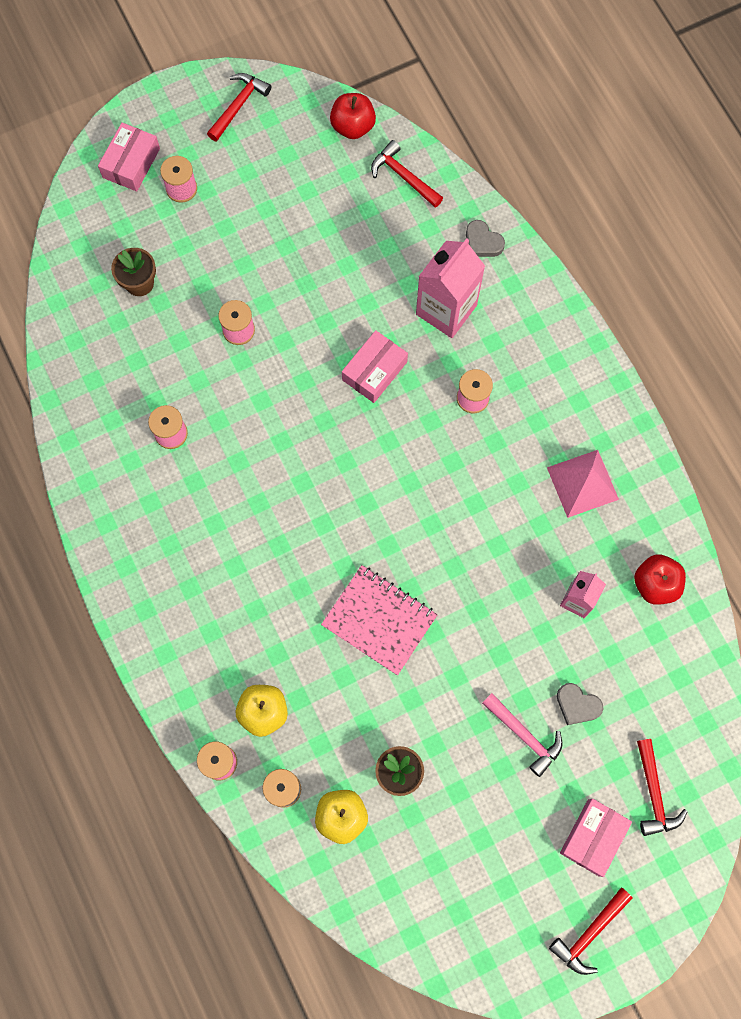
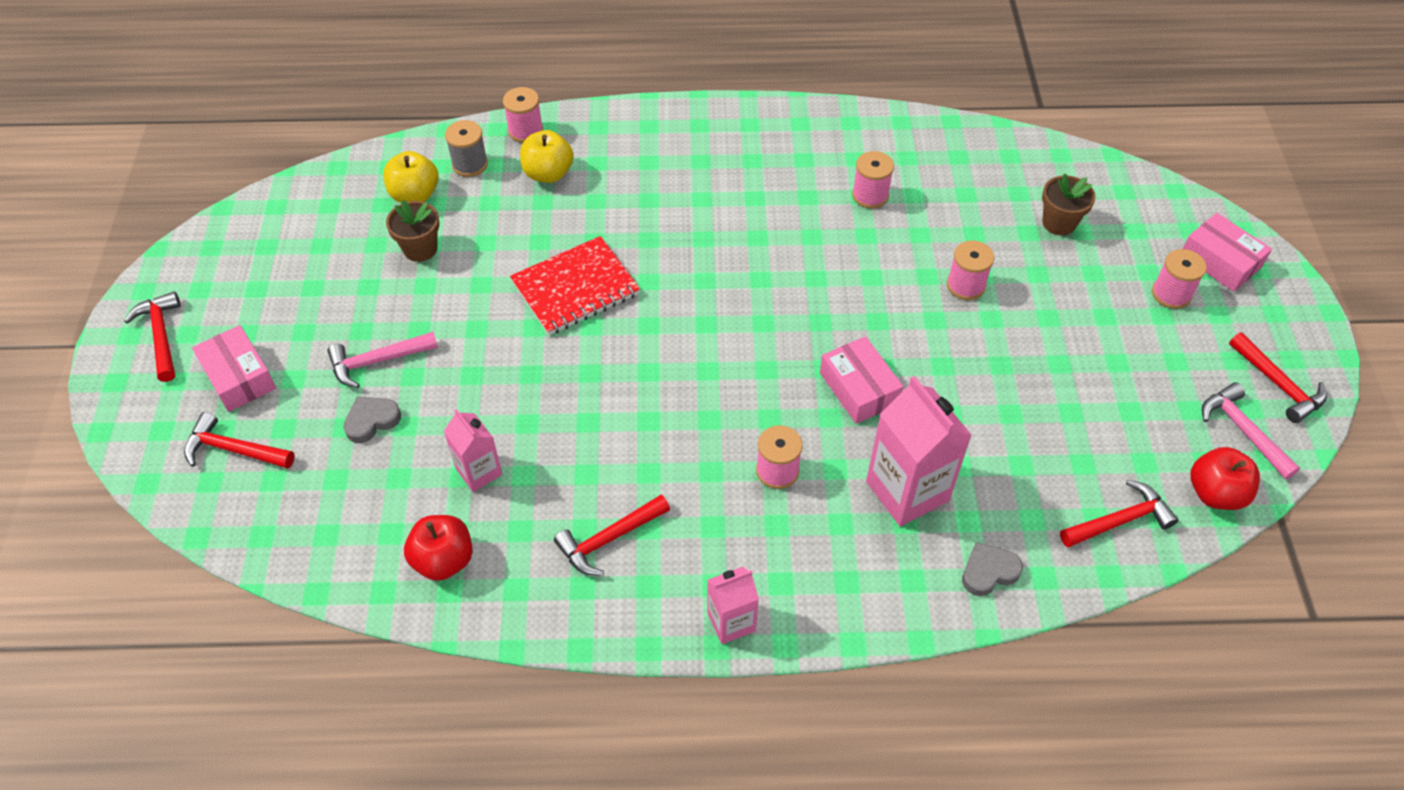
camera: 115 degrees right, 20 degrees down
pink notebook [321,565,438,675] -> red notebook [510,236,640,335]
pink pyramid [547,450,619,518] -> red hammer [554,495,670,576]
none -> pink carton [707,567,759,644]
none -> pink hammer [1202,382,1300,479]

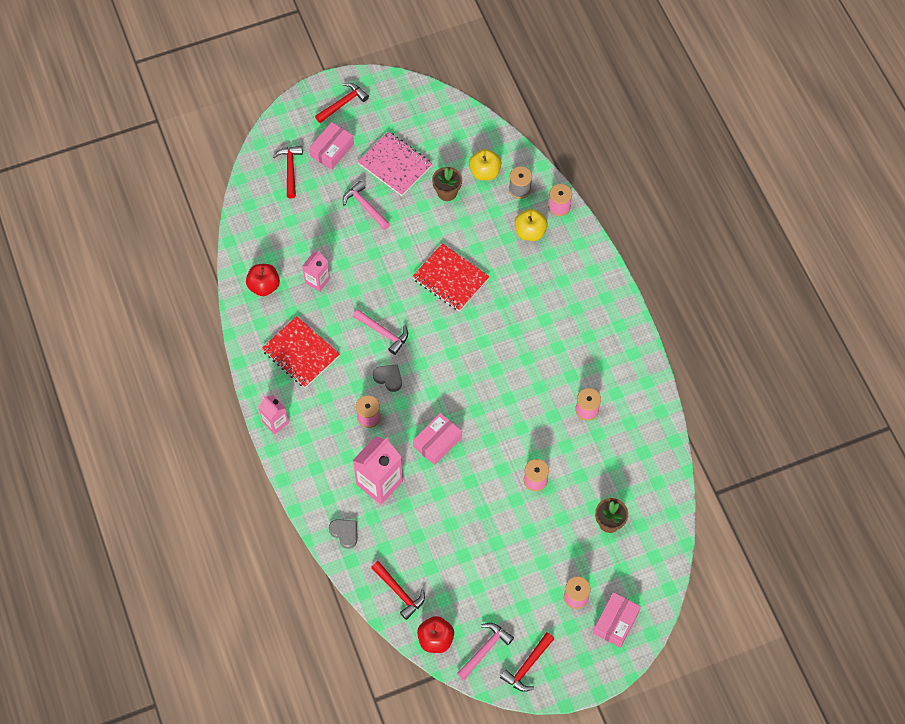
camera: 70 degrees right, 10 degrees up
grey heart [344,396,401,443] -> grey heart moved to [373,364,402,392]
red hammer [554,495,670,576] -> red notebook [262,316,340,388]
none -> pink hammer [353,309,408,355]
none -> pink notebook [358,131,432,196]

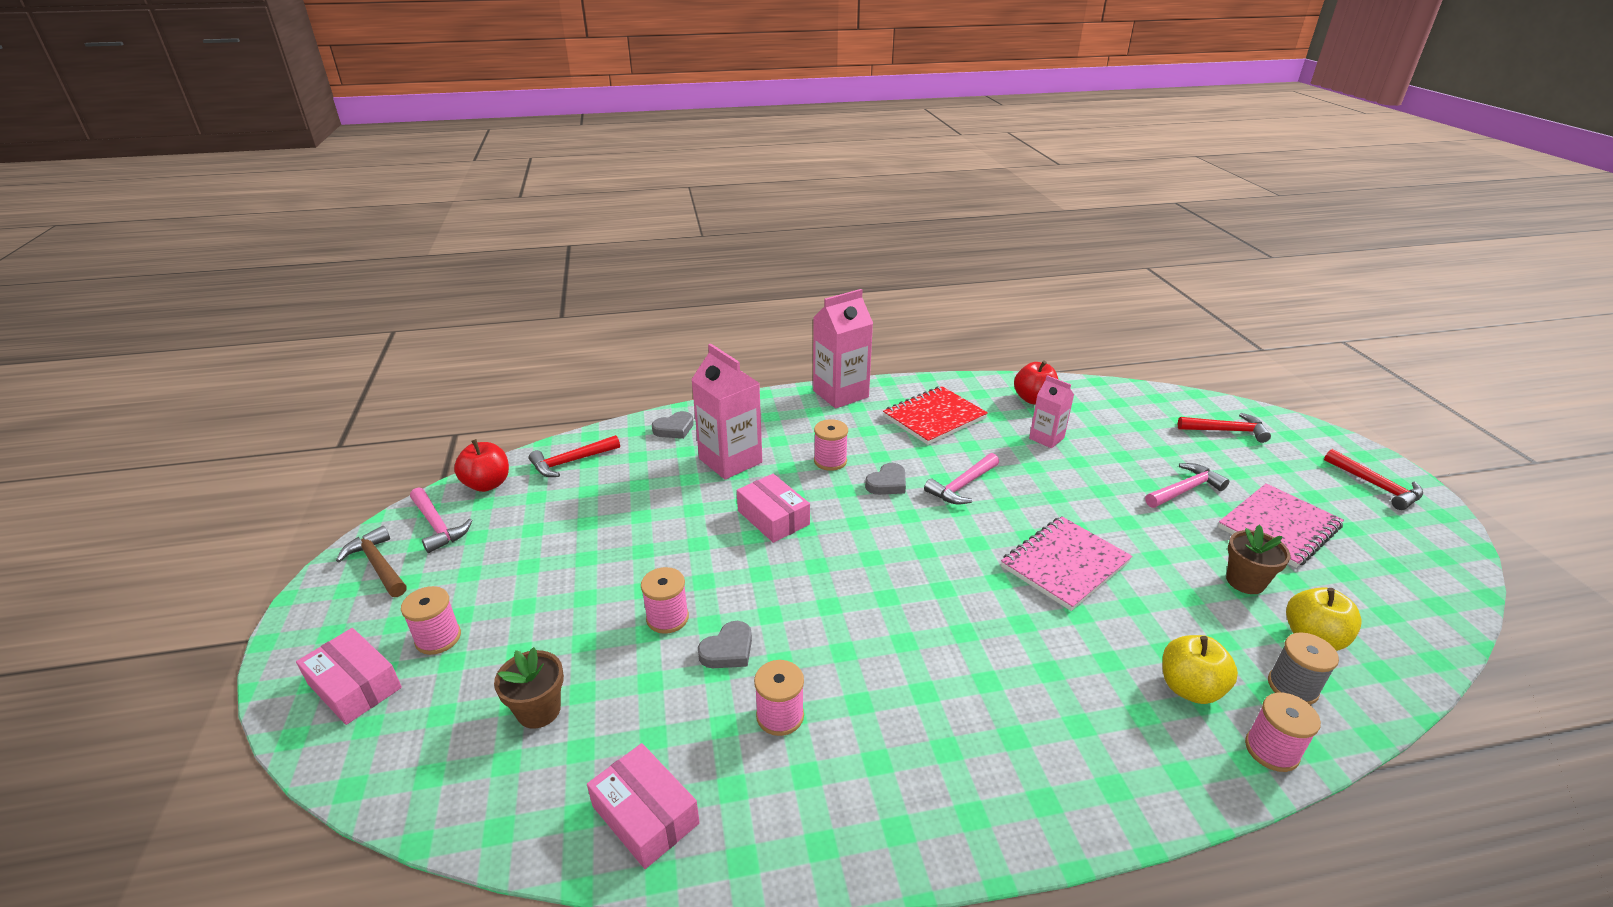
camera: 100 degrees right, 30 degrees down
pink carton [259,395,289,435] -> pink carton [813,289,873,408], size x1.74
pink box [309,122,354,170] -> pink box moved to [587,743,700,869]
red notebook [412,243,490,312] -> pink notebook [1001,516,1132,611]
red hammer [500,632,554,692] -> brown hammer [336,526,407,597]
none -> grey heart [698,621,752,668]

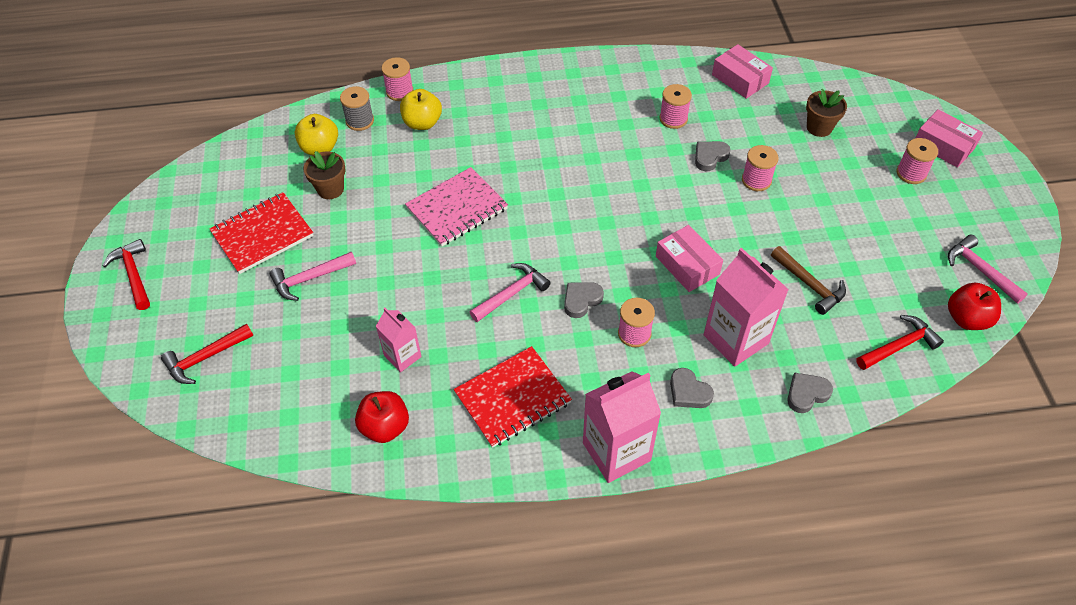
camera: 175 degrees left, 20 degrees up
brown hammer [336,526,407,597] -> brown hammer moved to [771,246,846,315]
red hammer [1178,413,1271,443] -> red hammer turned 45 degrees counterclockwise [161,324,253,384]
pink notebook [1218,483,1344,568] -> red notebook [210,192,314,274]
none -> grey heart [670,368,714,408]

